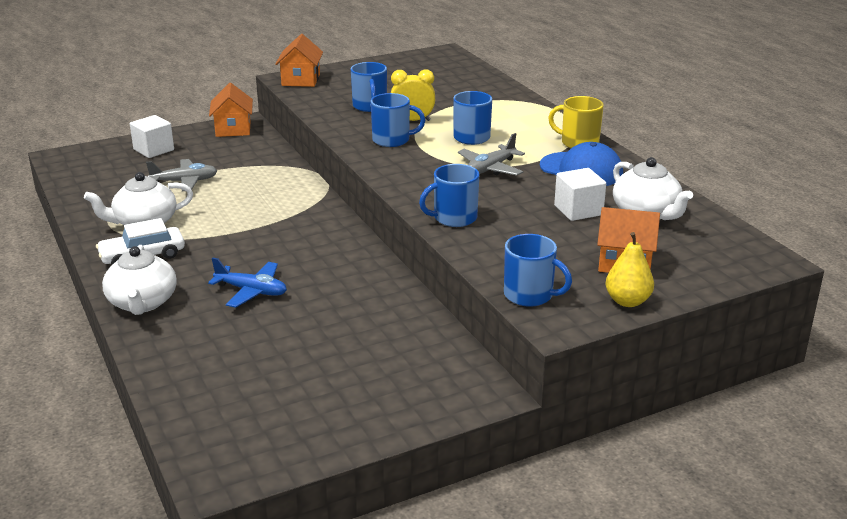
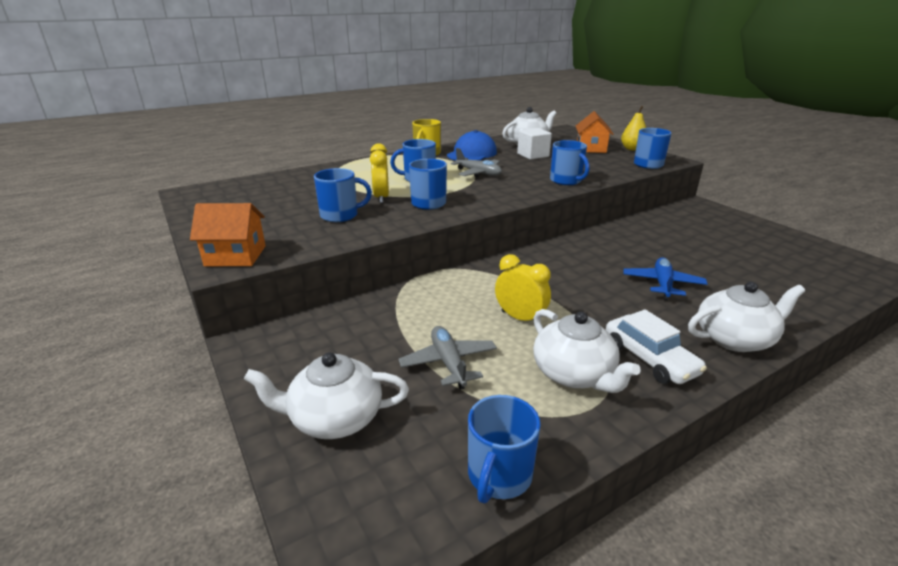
camera: 95 degrees left, 0 degrees up
white cube [130,115,174,158] -> white teapot [244,352,409,439]
orange house [209,83,253,137] -> none
none -> blue mug [468,395,541,503]
none -> yellow clock [495,254,551,321]

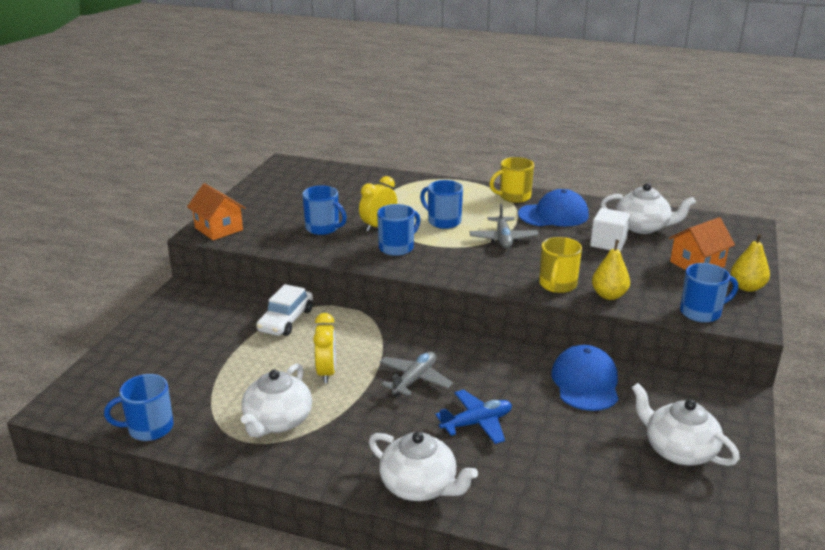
camera: 50 degrees right, 0 degrees up
white teapot [244,352,409,439] -> white teapot moved to [632,383,740,466]
grey plane [398,326,497,390] -> grey plane moved to [380,351,453,398]
blue mug [550,140,590,185] -> yellow mug [539,237,582,293]
white car [606,309,707,384] -> white car moved to [256,284,313,336]
none -> blue cap [551,345,618,411]
none -> yellow pear [592,240,630,300]

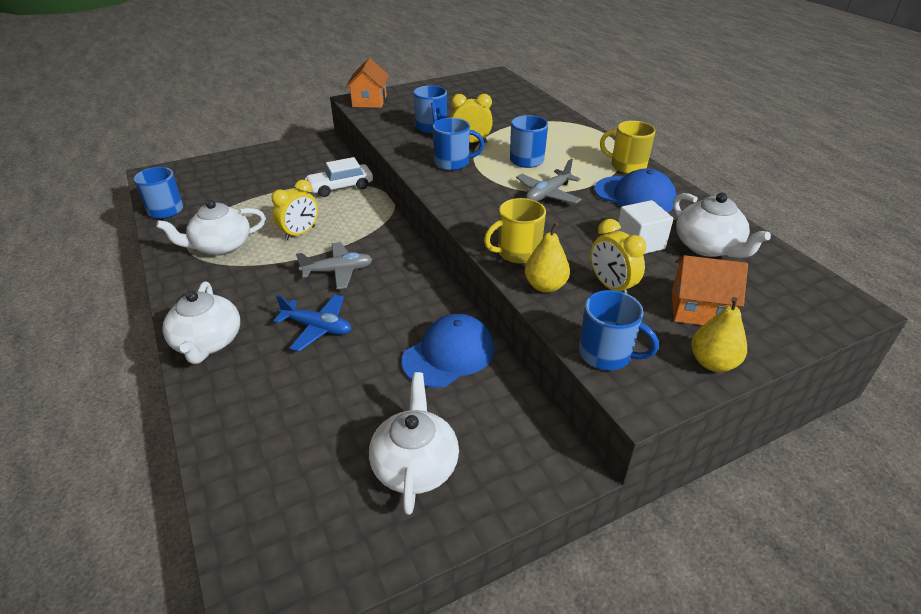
camera: 45 degrees right, 10 degrees up
none -> yellow clock [591,219,646,294]

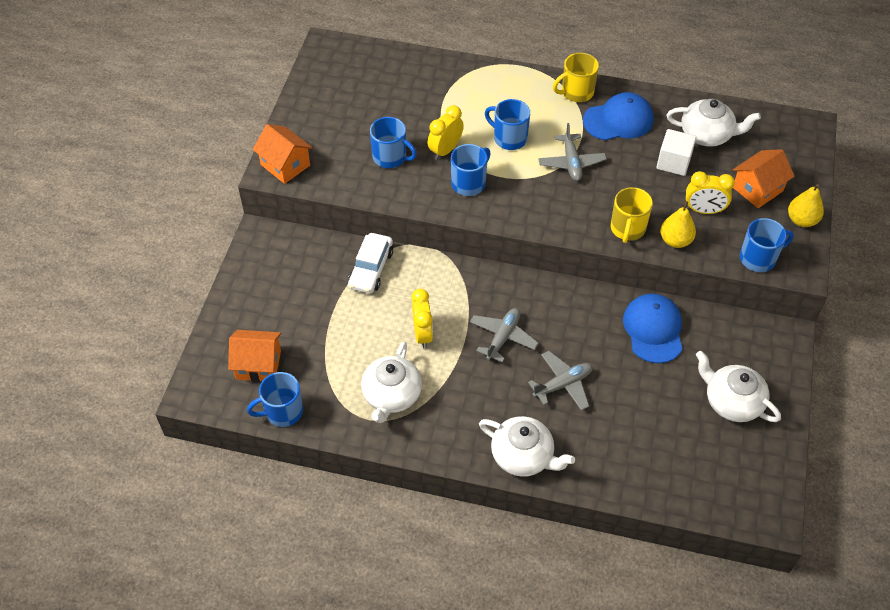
camera: 50 degrees left, 15 degrees up
blue plane [273,294,351,352] -> grey plane [528,351,592,411]
none -> orange house [228,330,281,382]

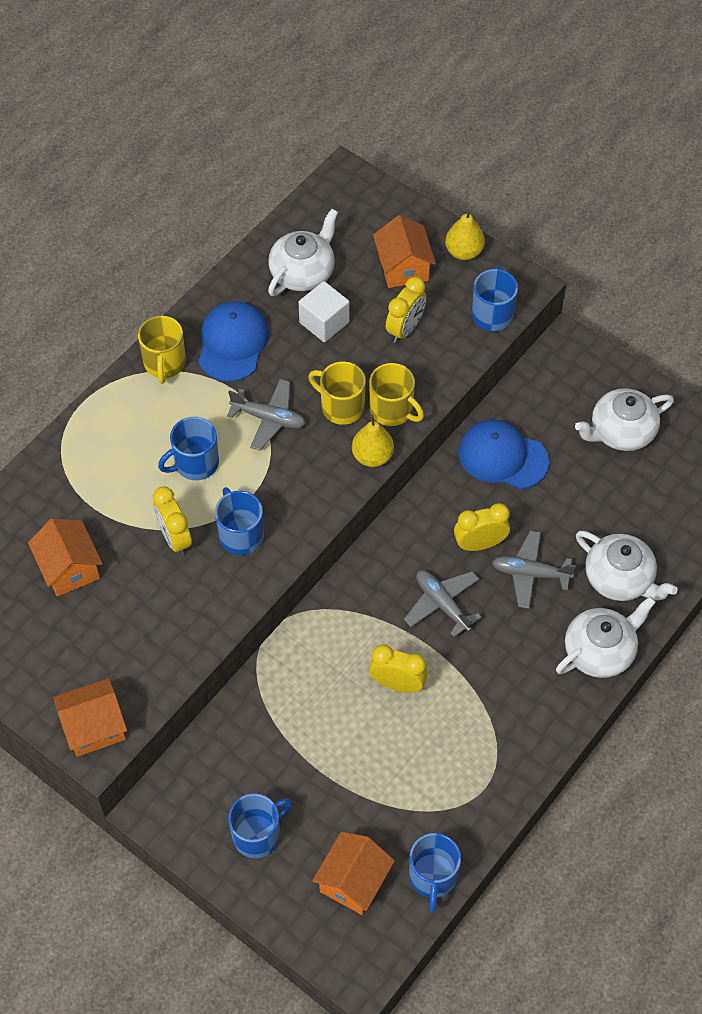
camera: 65 degrees left, 5 degrees up
white car [348,233,393,293] -> none
white teapot [361,342,422,423] -> white teapot moved to [576,531,678,601]
blue mug [370,117,417,168] -> blue mug moved to [228,794,292,858]
grey plane [528,351,592,411] -> grey plane turned 75 degrees counterclockwise [492,531,576,609]
yellow pear [660,201,696,248] -> yellow pear moved to [352,415,394,467]
none -> orange house [28,518,103,597]
none -> yellow mug [308,362,366,425]
none -> yellow clock [454,503,510,551]

